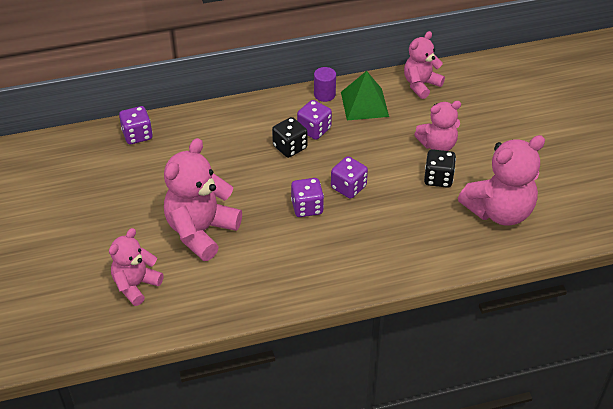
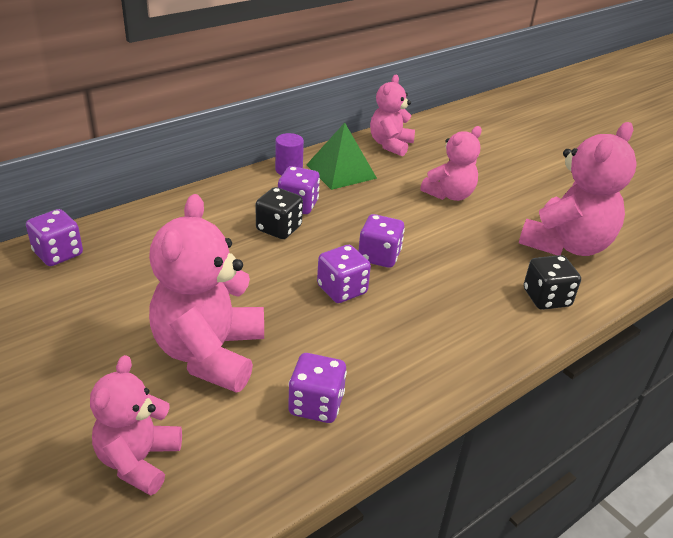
camera: 25 degrees left, 10 degrees down
black dice [424,149,456,188] -> black dice moved to [524,255,581,310]
none -> purple dice [288,353,347,423]

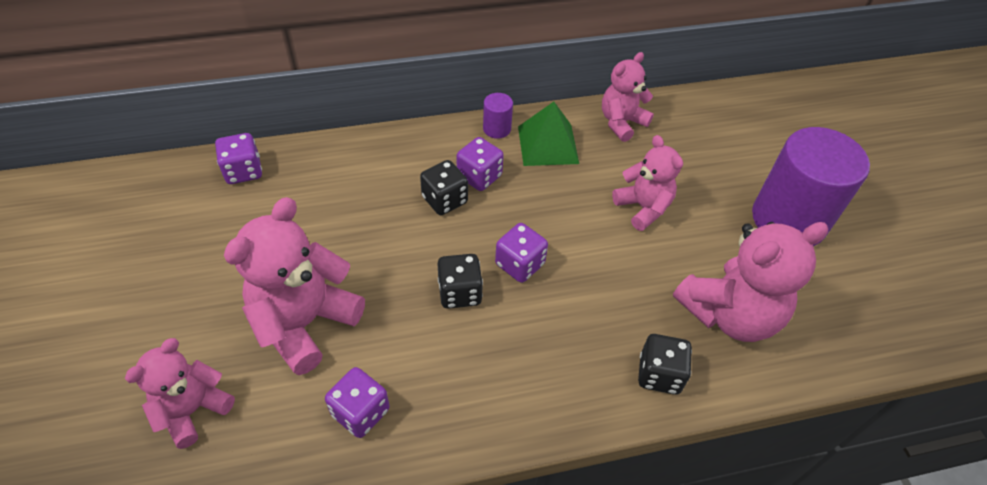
camera: 25 degrees right, 15 degrees up
purple dice [317,245,371,303] -> black dice [437,254,483,309]
pink teddy bear [420,126,482,201] -> pink teddy bear turned 105 degrees counterclockwise [612,135,683,231]
none -> purple cylinder [752,127,870,246]

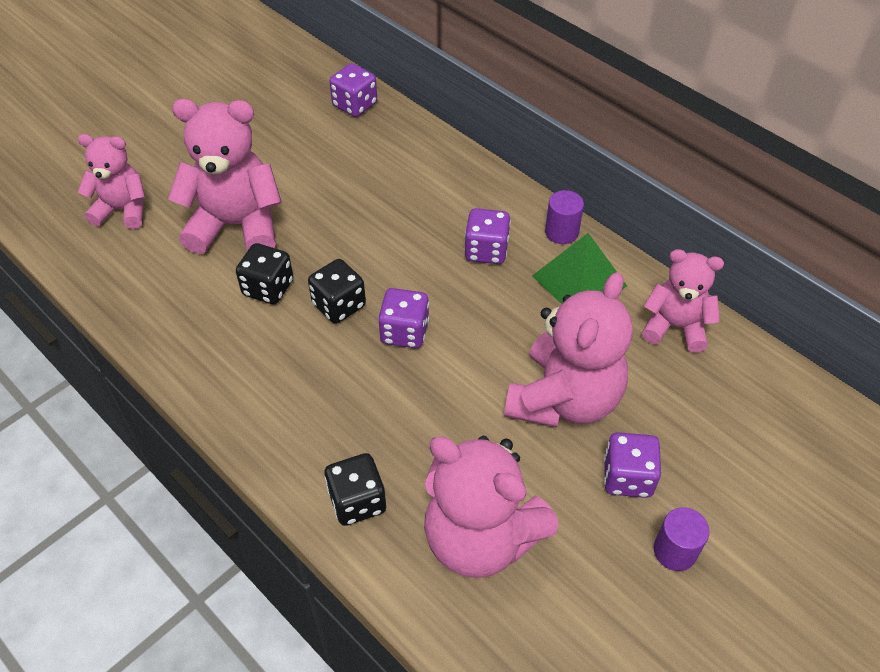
camera: 60 degrees right, 0 degrees up
purple dice [325,367,390,438] -> purple dice moved to [604,432,661,498]
black dice [420,160,468,215] -> black dice moved to [236,243,293,304]
pink teddy bear [612,135,683,231] -> pink teddy bear [504,272,633,427], size x1.60
purple cylinder [752,127,870,246] -> purple cylinder [653,507,710,571], size x0.42

